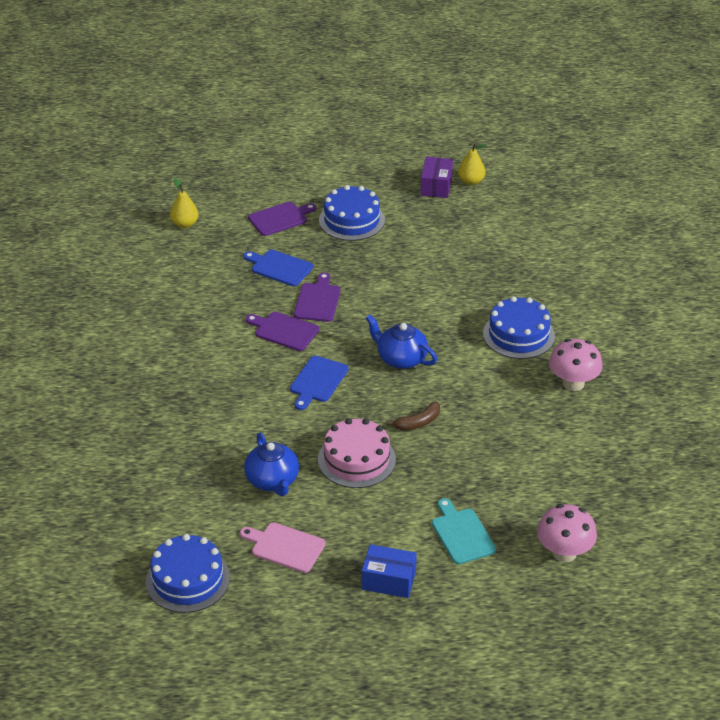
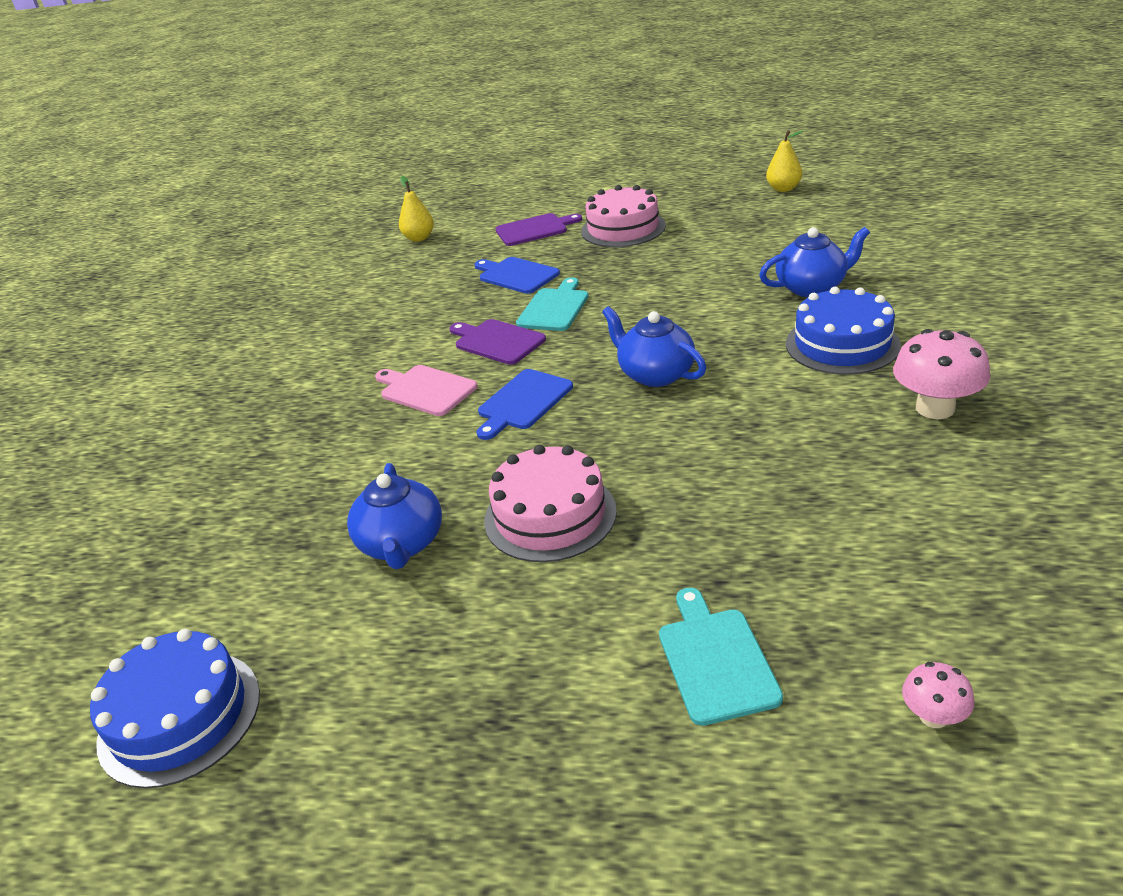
camera: 15 degrees right, 5 degrees down
pink cutting board [240,523,325,573] -> pink cutting board moved to [375,365,478,416]
purple cutting board [294,272,341,322] -> turquoise cutting board [516,277,589,331]
blue cake [319,185,385,241] -> pink cake [581,185,666,247]
blue box [362,544,417,598] -> none
brown banana [386,401,440,431] -> none
purple box [420,157,453,198] -> none
pink mushroom [537,504,597,562] -> pink mushroom [902,662,974,728], size x0.52
none -> blue teapot [759,227,870,297]

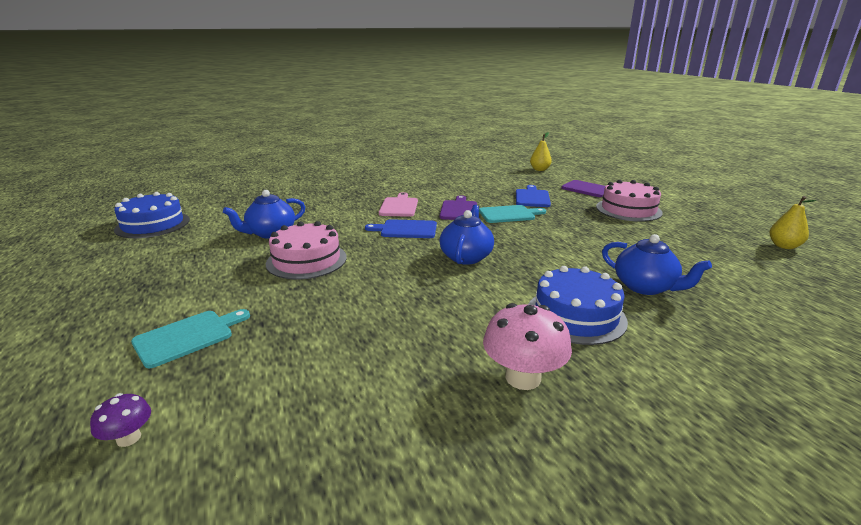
camera: 55 degrees right, 10 degrees down
pink mushroom [902,662,974,728] -> purple mushroom [90,393,151,447]

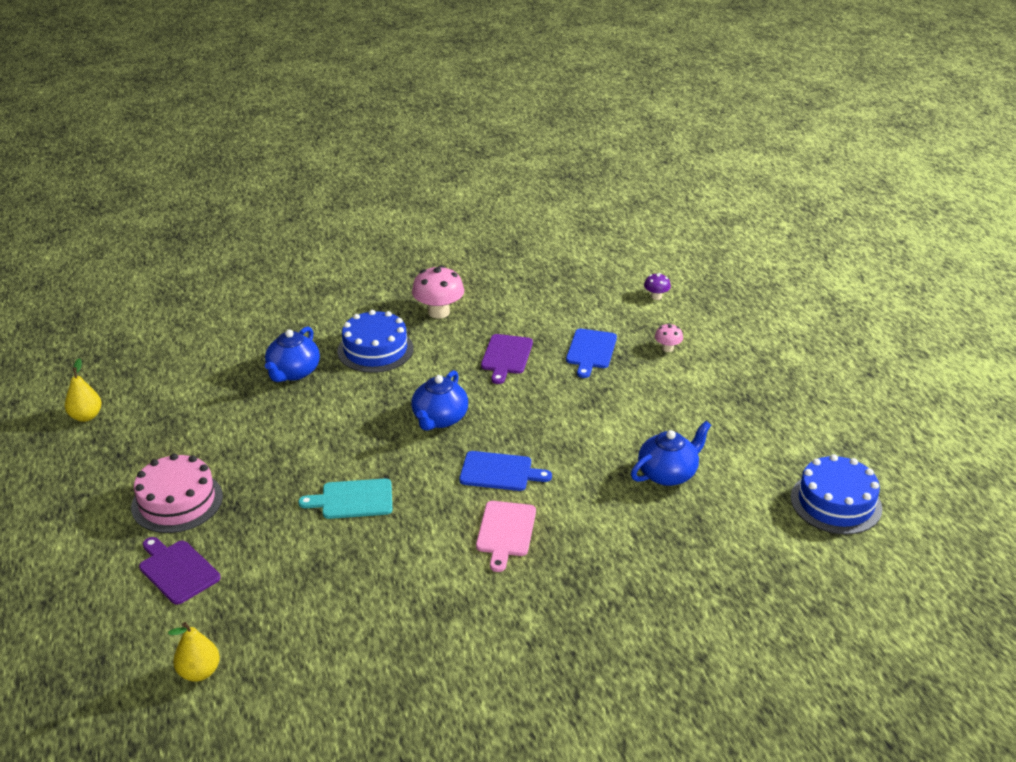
camera: 175 degrees left, 10 degrees up
turquoise cutting board [131,309,250,368] -> pink mushroom [655,323,683,352]
pink cake [266,221,347,279] -> none
purple cutting board [440,195,477,220] -> purple cutting board moved to [481,334,533,384]
blue cutting board [516,185,551,207] -> blue cutting board moved to [566,329,617,378]
blue teapot [602,234,712,295] -> blue teapot turned 120 degrees counterclockwise [265,326,320,382]

